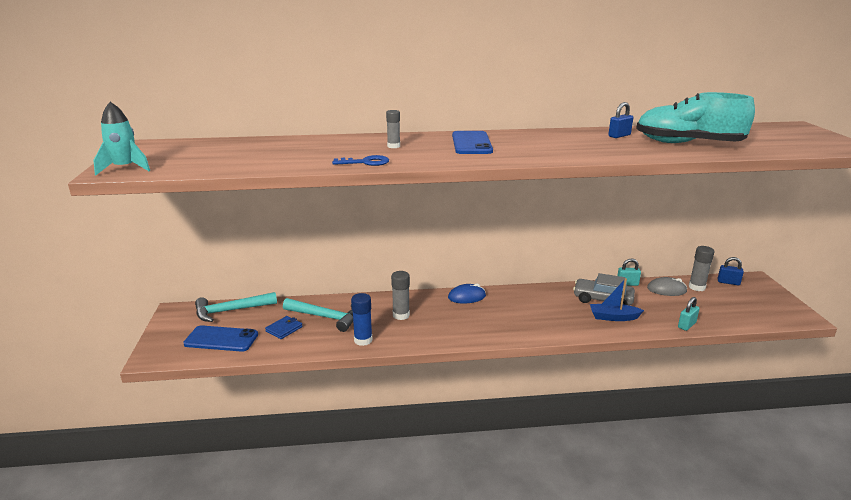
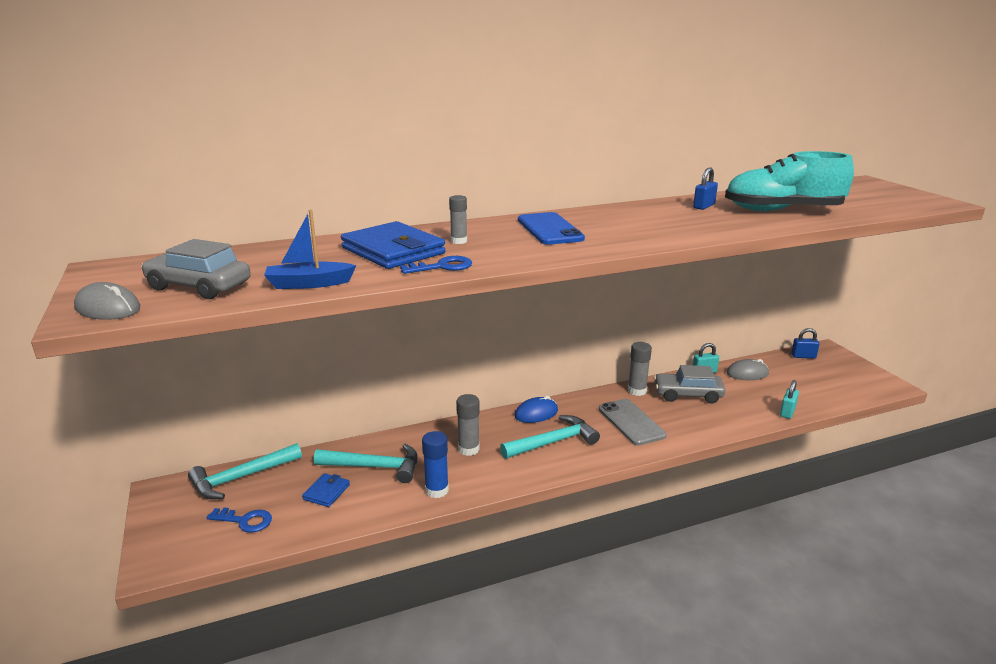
camera: 15 degrees left, 0 degrees up
turquoise rocket [93,102,150,175] -> grey mouse [74,282,140,320]
blue phone [183,325,258,352] -> blue key [206,508,272,533]
blue boat [590,278,644,321] -> blue boat moved to [264,210,356,289]
grey glue stick [689,246,715,291] -> grey glue stick moved to [628,342,652,396]
none -> grey car [141,239,251,299]
none -> blue wallet [341,221,446,269]
none -> turquoise hammer [500,415,600,459]
none -> grey phone [599,399,667,445]

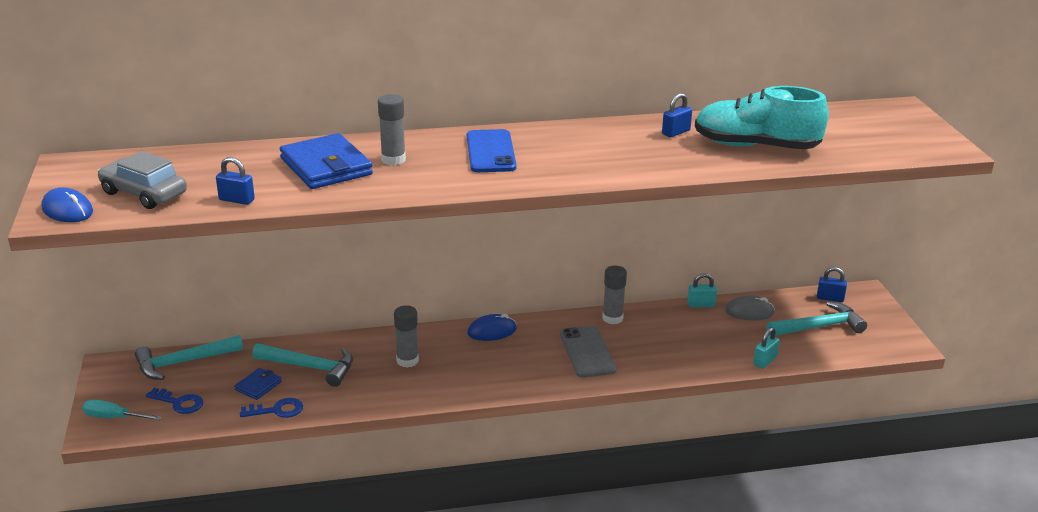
camera: 10 degrees right, 5 degrees up
grey mouse [74,282,140,320] -> blue mouse [41,187,93,222]
blue boat [264,210,356,289] -> blue padlock [216,157,255,205]
blue key [400,256,472,274] -> blue key moved to [240,398,303,418]
blue glue stick [422,431,449,498] -> none
grey glue stick [449,195,467,244] -> grey glue stick [378,94,406,165], size x1.51
turquoise hammer [500,415,600,459] -> turquoise hammer moved to [767,302,867,336]
grey car [654,365,725,404] -> none
none -> turquoise screwdriver [83,400,162,420]

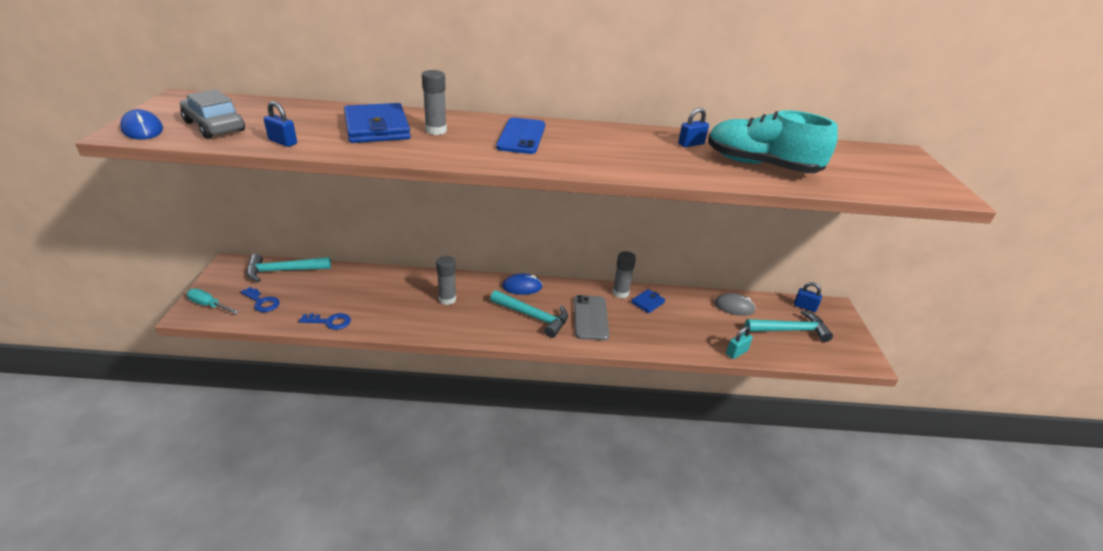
camera: 10 degrees right, 5 degrees up
blue wallet [234,368,282,400] -> blue wallet moved to [631,289,665,313]
turquoise hammer [252,343,353,387] -> turquoise hammer moved to [490,290,568,338]
turquoise padlock [687,273,717,308] -> none

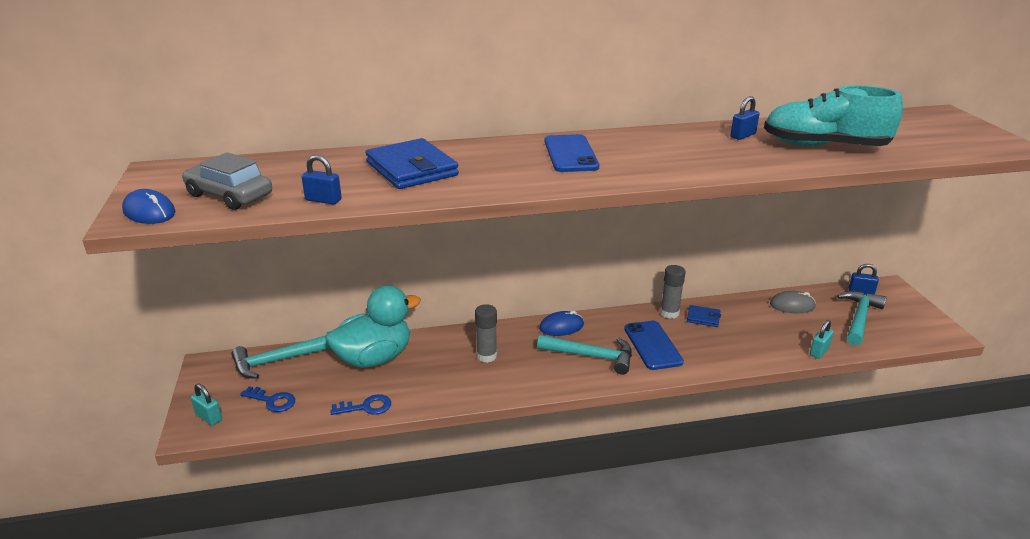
camera: 10 degrees left, 5 degrees down
turquoise screwdriver [187,288,239,314] -> turquoise padlock [191,383,222,426]
grey glue stick [422,70,447,135] -> none
grey phone [574,295,609,340] -> blue phone [624,321,684,370]
blue wallet [631,289,665,313] -> blue wallet turned 75 degrees clockwise [687,305,721,327]
turquoise hammer [745,310,833,342] -> turquoise hammer turned 45 degrees counterclockwise [837,291,887,346]
none -> turquoise duck [325,285,421,368]

